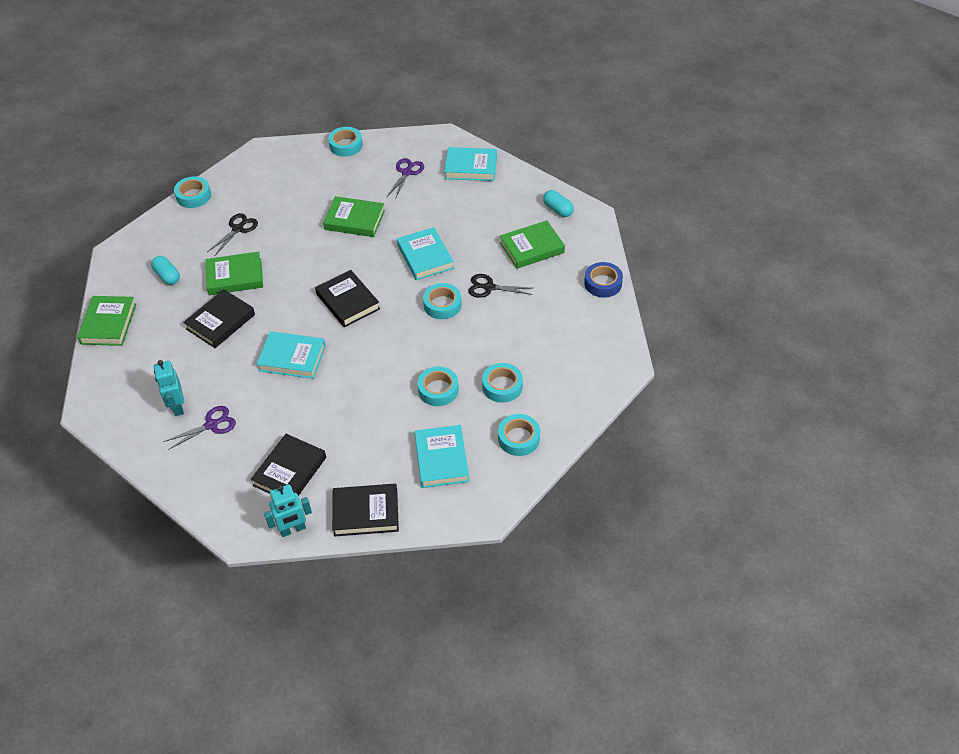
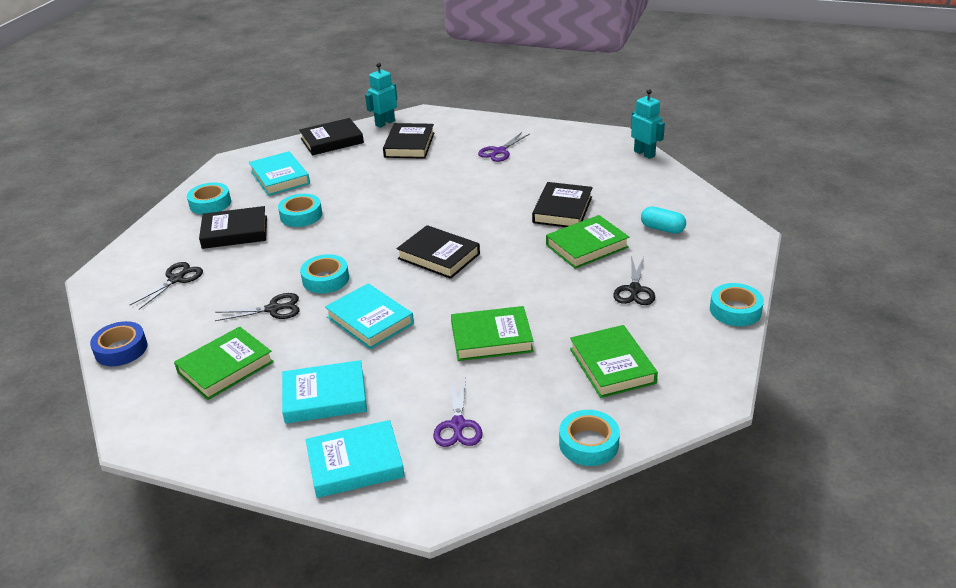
camera: 160 degrees right, 15 degrees down
green book [77,296,136,346] -> green book moved to [570,325,658,398]
turquoise robot [154,360,184,416] -> turquoise robot moved to [631,89,665,159]
turquoise book [257,331,326,379] -> turquoise book moved to [282,360,367,424]
turquoise tape [482,363,523,403] -> black book [199,206,267,249]
turquoise capsule [543,190,574,217] -> none
none -> black scissors [130,262,203,310]

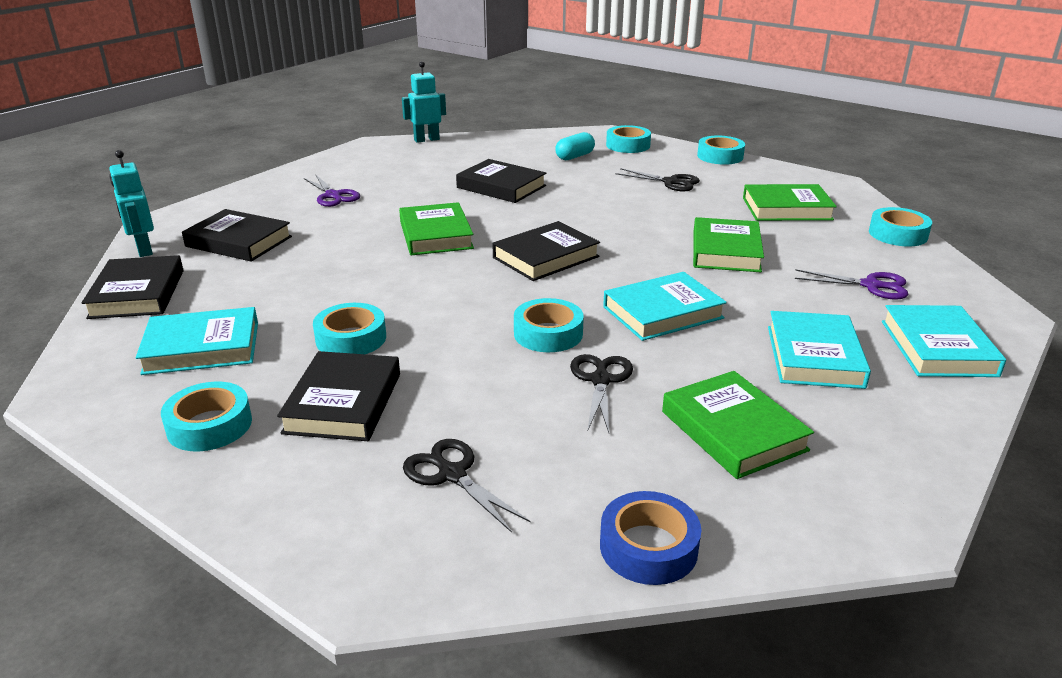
camera: 75 degrees left, 5 degrees down
green book [546,215,629,269] -> green book moved to [399,202,474,255]
none -> turquoise tape [606,125,651,153]

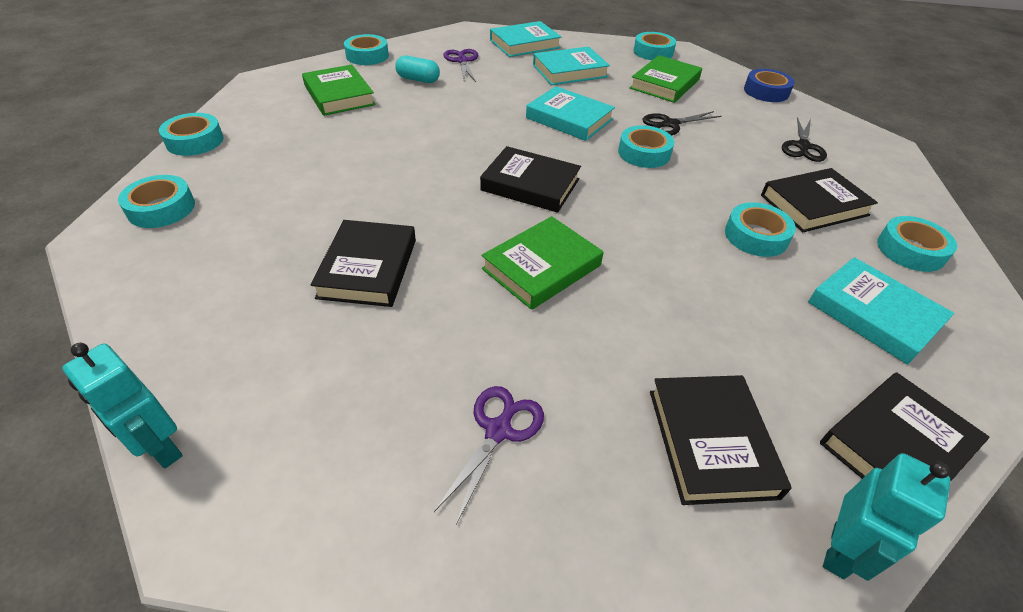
camera: 120 degrees left, 15 degrees up
turquoise capsule [555,132,595,160] -> turquoise capsule moved to [395,55,440,83]
black scissors [615,168,700,191] -> none
green book [693,217,764,272] -> none
none -> turquoise tape [633,32,676,60]

